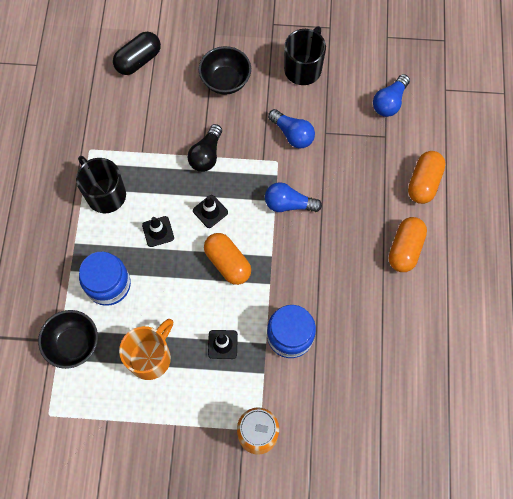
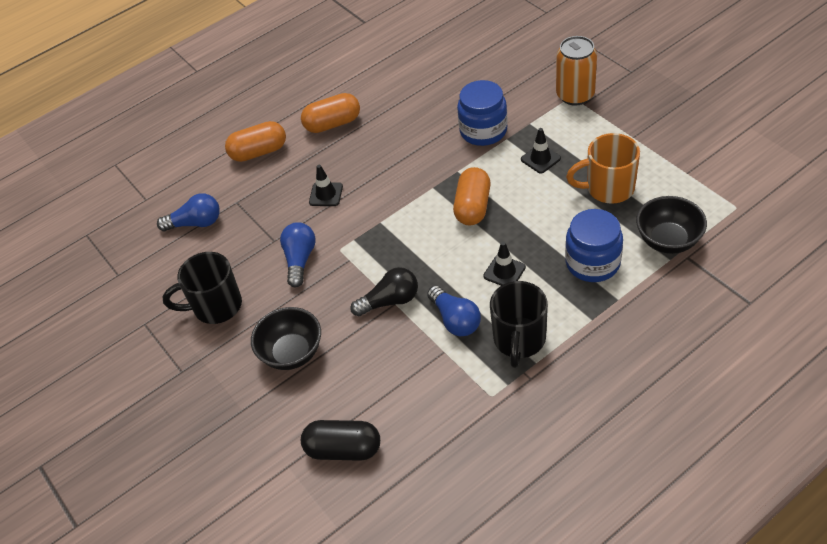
camera: 125 degrees left, 20 degrees down
black traffic cone [193,195,228,228] -> black traffic cone moved to [309,165,343,206]
blue light bulb [265,182,322,212] -> blue light bulb moved to [427,286,481,336]

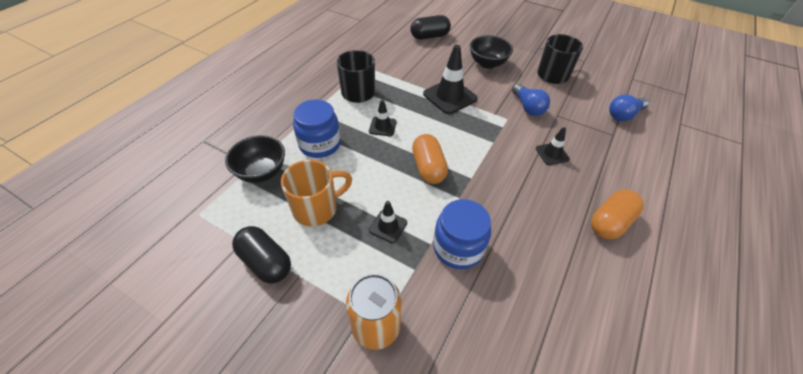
camera: 150 degrees right, 0 degrees up
orange capsule [225,121,286,162] -> none
black light bulb [350,267,418,316] -> black traffic cone [423,45,478,114]
blue light bulb [427,286,481,336] -> none
none -> black capsule [232,226,291,284]

